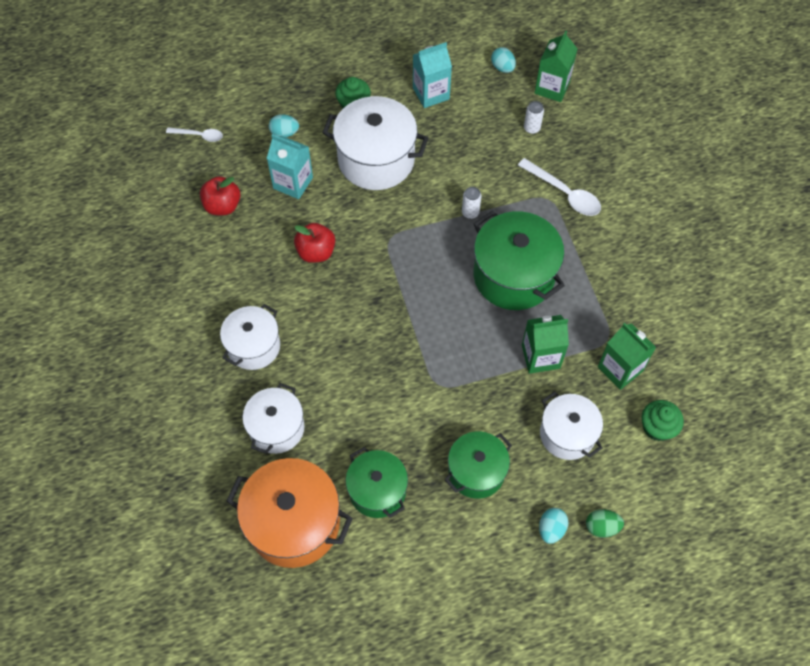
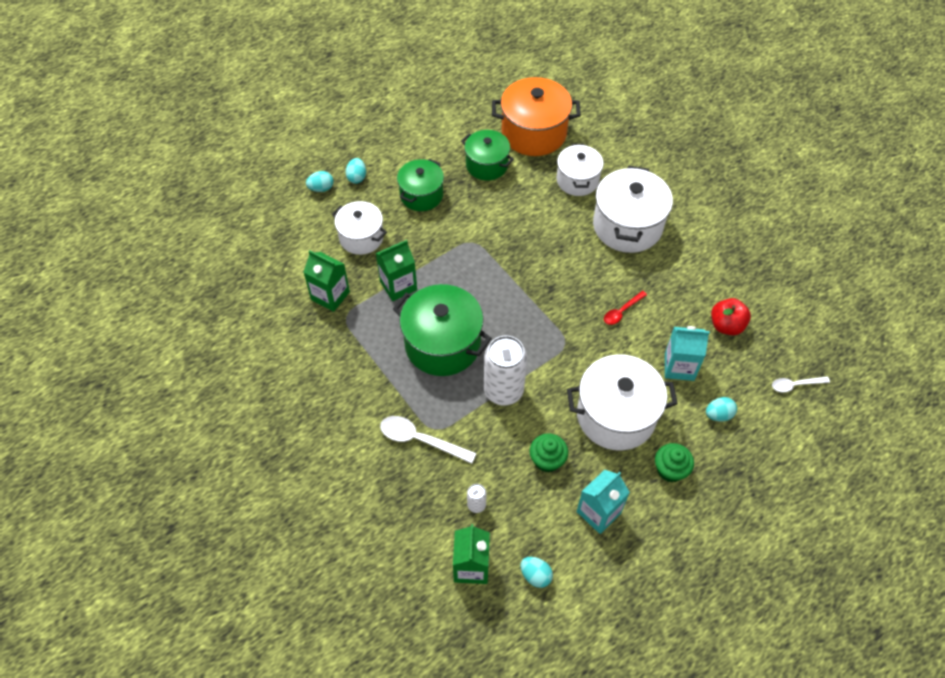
camera: 160 degrees right, 5 degrees down
white pot [220,304,280,370] -> white pot [593,166,673,253], size x1.58
red apple [294,223,335,263] -> red spoon [604,291,647,325]
white can [462,187,481,219] -> white can [484,336,527,406], size x2.28
green egg [586,509,624,538] -> turquoise egg [306,171,334,192]
green cupcake [642,400,684,441] -> green cupcake moved to [530,433,568,473]

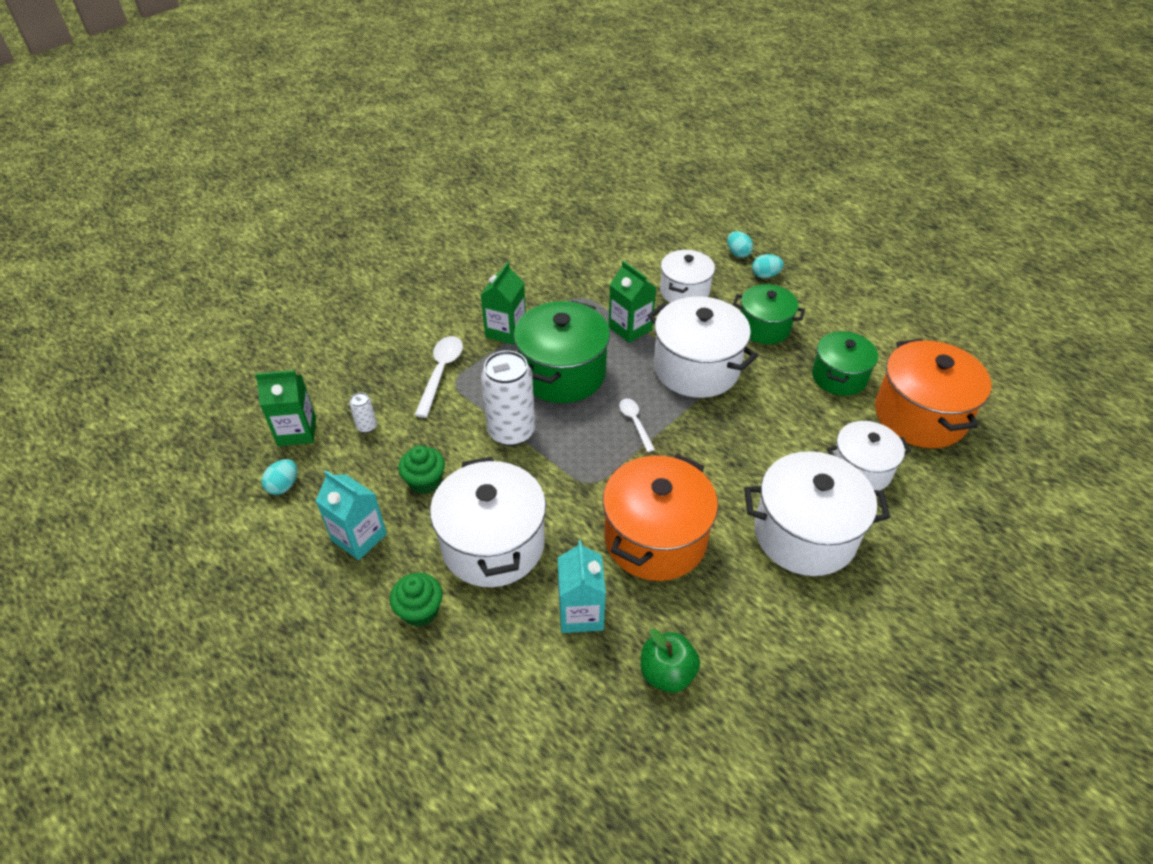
camera: 80 degrees right, 10 degrees down
green carton [304,250,350,312] -> green carton moved to [481,262,526,345]
red spoon [604,291,647,325] -> orange pot [603,454,718,581]
turquoise egg [706,397,737,422] -> none
red apple [711,298,751,335] -> green apple [641,629,700,693]
white spoon [772,376,830,392] -> white spoon moved to [619,398,655,452]
none -> white pot [647,296,758,398]

